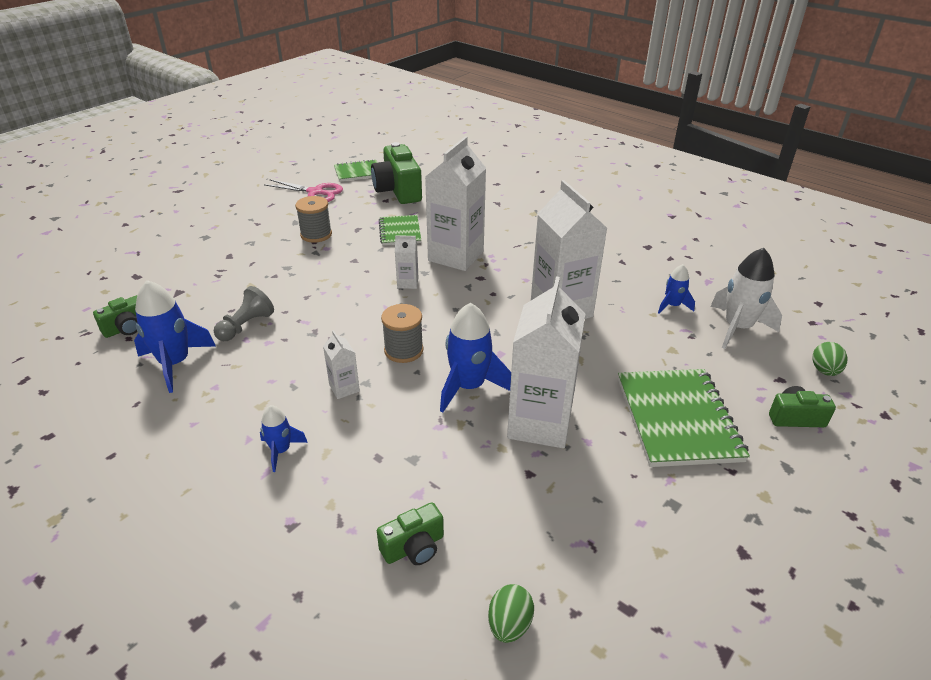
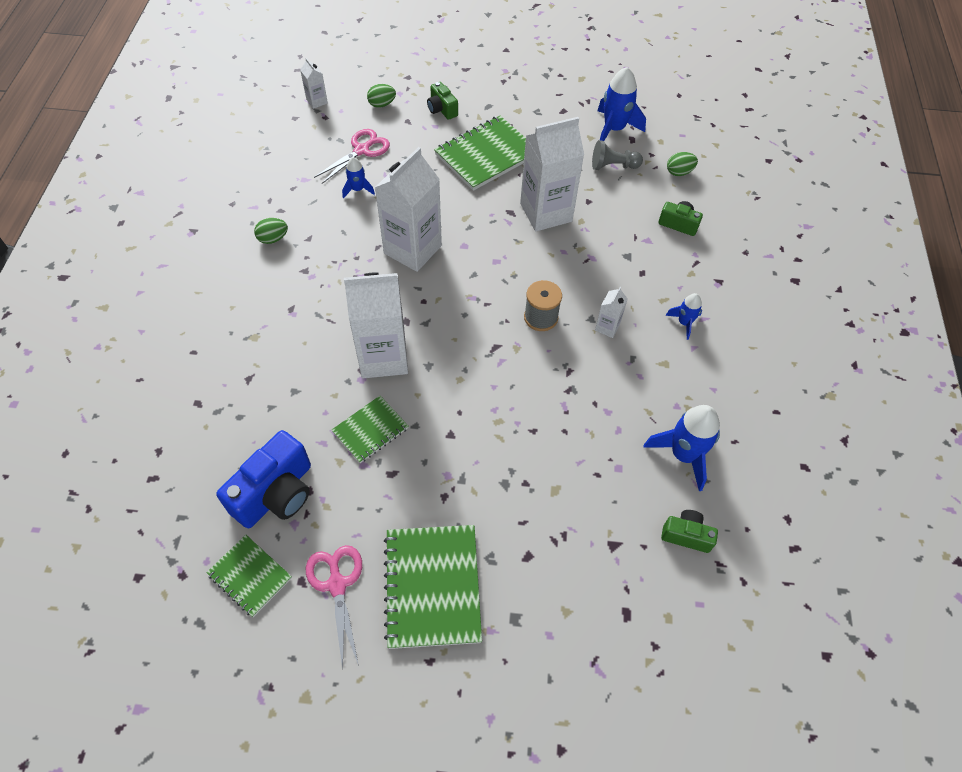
camera: 125 degrees left, 20 degrees up
grey pawn [214,286,274,341] -> grey pawn moved to [592,140,643,170]
grey spool [295,196,332,243] -> none
green camera [371,142,422,204] -> blue camera [216,430,311,528]
white carton [395,235,419,289] -> white carton moved to [300,58,328,109]
blue rocket [440,303,511,413] -> blue rocket moved to [598,67,646,141]
white rocket [710,248,782,349] -> pink scissors [314,129,390,184]
none -> green egg [254,218,288,244]
none -> green notebook [384,525,482,649]

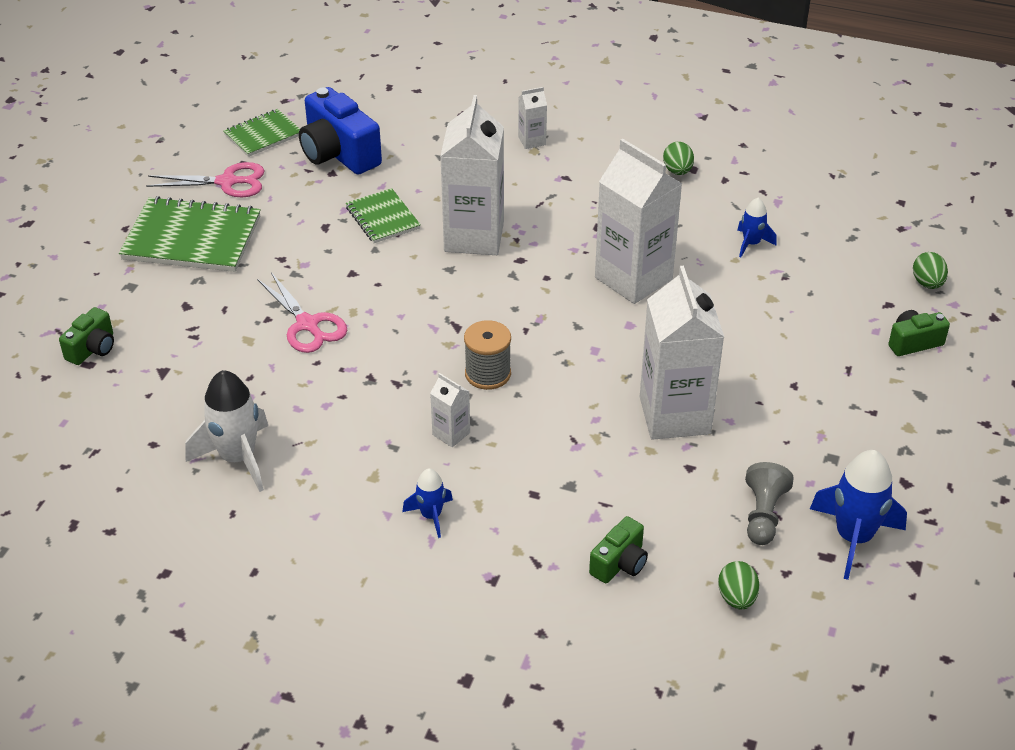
camera: 105 degrees right, 15 degrees down
white carton [300,58,328,109] -> white carton moved to [518,87,547,149]
pink scissors [314,129,390,184] -> pink scissors moved to [257,272,347,353]
green notebook [434,116,526,191] -> none
blue rocket [643,405,720,491] -> white rocket [185,370,268,492]
green camera [661,510,718,553] -> green camera moved to [59,307,114,365]

